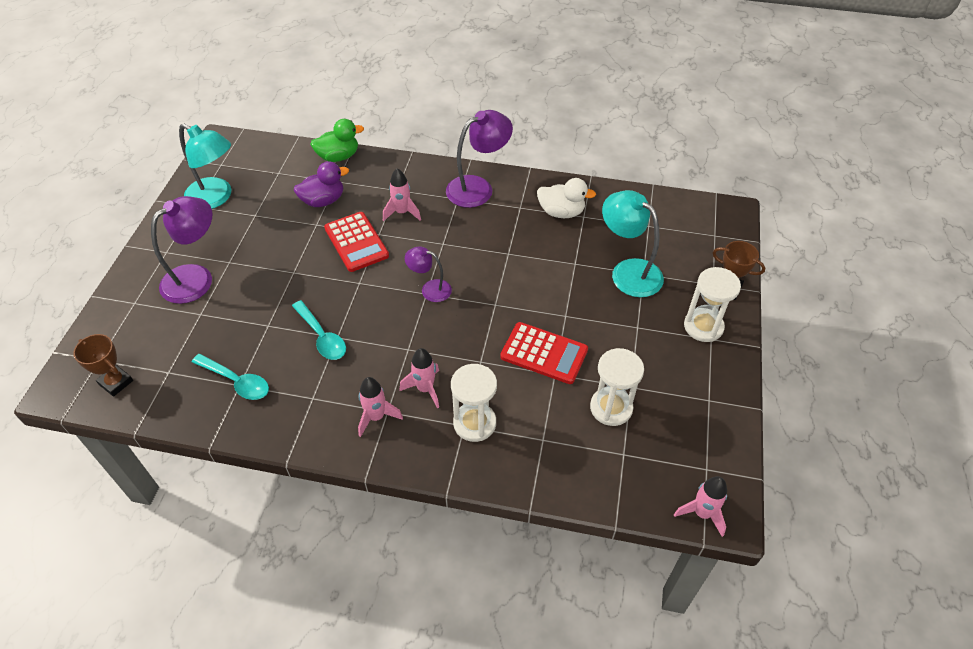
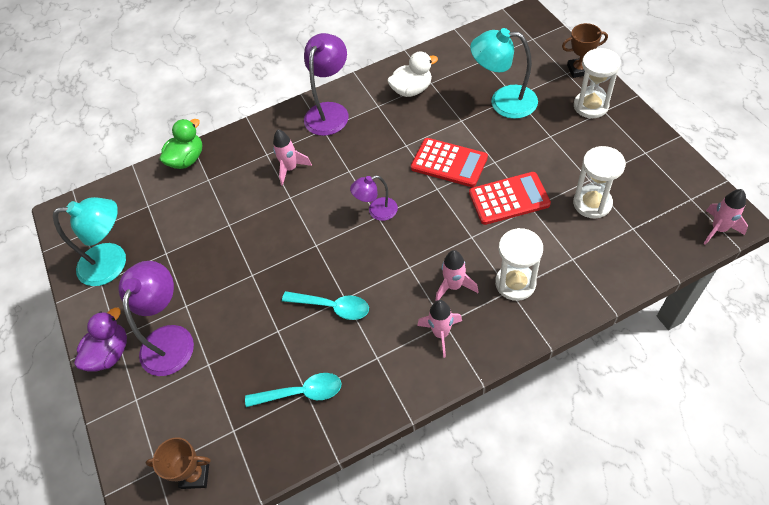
camera: 30 degrees left, 5 degrees up
purple duck [294,161,349,207] -> purple duck moved to [74,308,127,372]
red calculator [324,212,389,272] -> red calculator moved to [411,138,488,187]

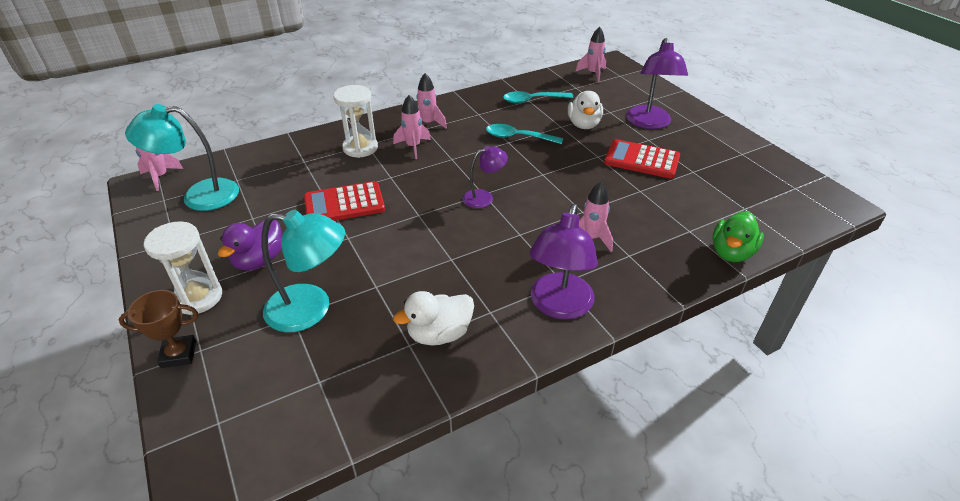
camera: 170 degrees right, 15 degrees down
turquoise lamp [53,197,126,286] -> turquoise lamp moved to [125,104,239,211]
purple duck [74,308,127,372] -> purple duck moved to [218,220,282,271]
brown trophy [145,437,211,489] -> pink rocket [576,26,606,82]
red calculator [411,138,488,187] -> red calculator moved to [604,139,680,179]
white hourglass [573,146,626,219] -> none
none -> white duck [568,91,603,129]

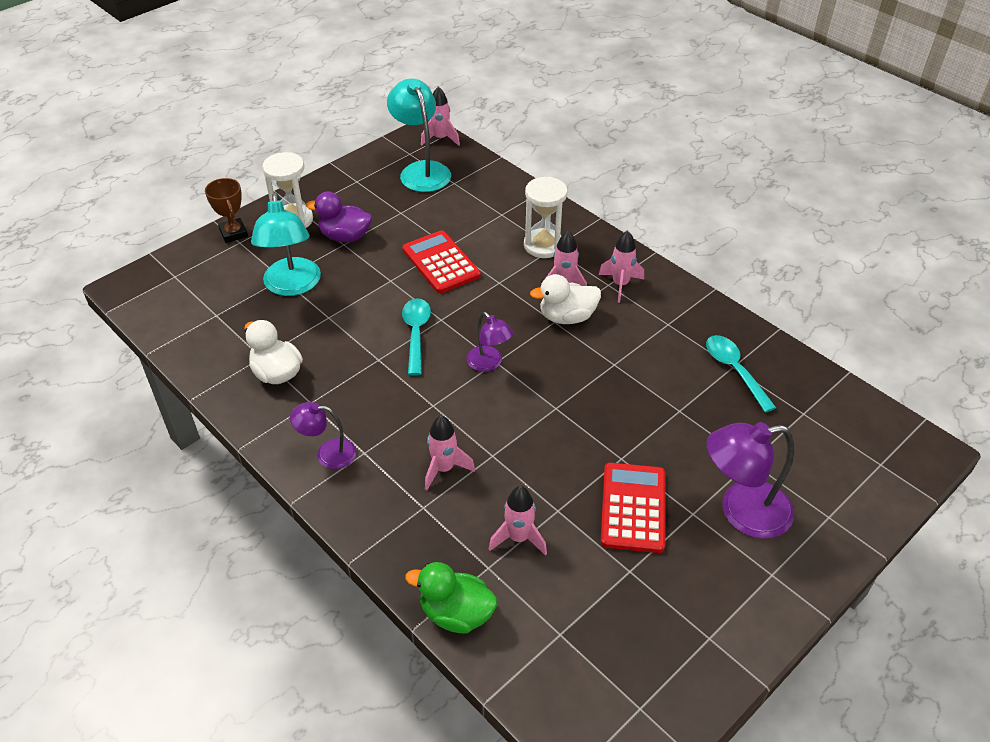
camera: 75 degrees right, 5 degrees up
turquoise spoon [486,124,563,144] -> turquoise spoon moved to [402,298,431,375]
purple lamp [529,204,598,319] -> purple lamp [290,402,356,469], size x0.58
white duck [568,91,603,129] -> white duck moved to [530,274,601,324]
pink rocket [576,26,606,82] -> pink rocket moved to [489,486,547,555]

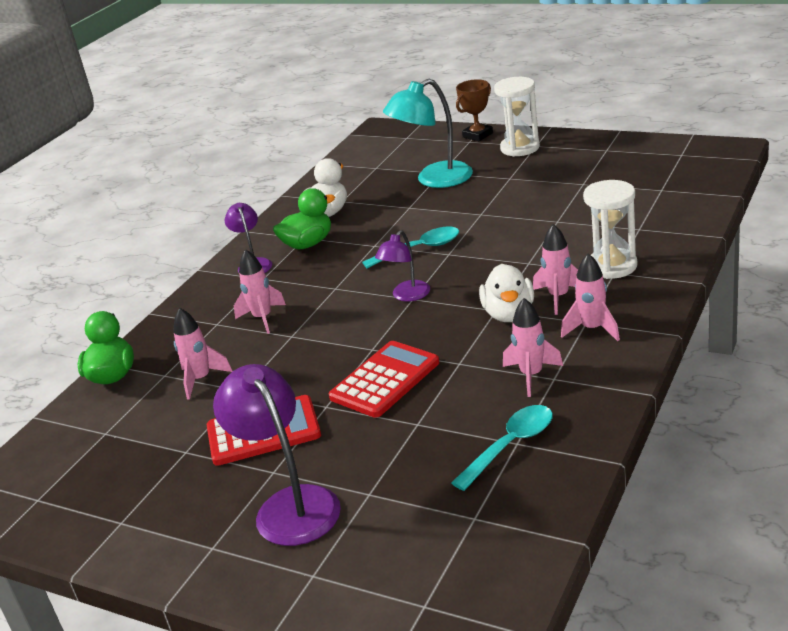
camera: 75 degrees right, 15 degrees down
purple duck [306,192,372,242] -> none
turquoise lamp [387,79,451,192] -> none
red calculator [402,230,480,293] -> red calculator moved to [329,341,439,418]
pink rocket [421,86,460,146] -> pink rocket moved to [503,298,563,397]
white duck [530,274,601,324] -> white duck turned 150 degrees counterclockwise [479,264,534,322]
none -> green duck [273,188,335,249]

